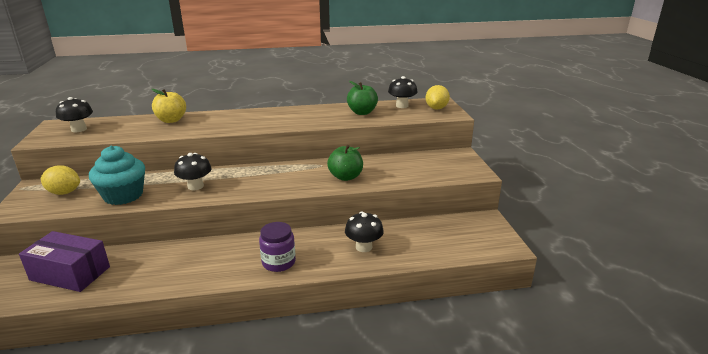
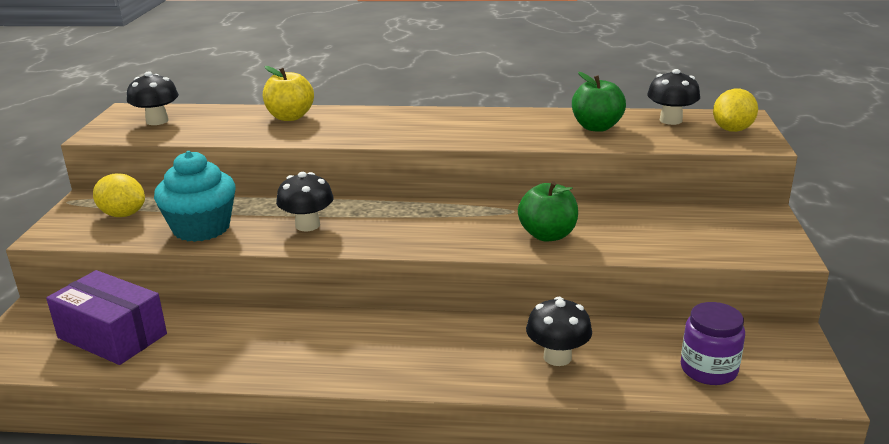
camera: 15 degrees right, 0 degrees up
purple jar [259,222,296,272] -> purple jar moved to [681,302,745,385]

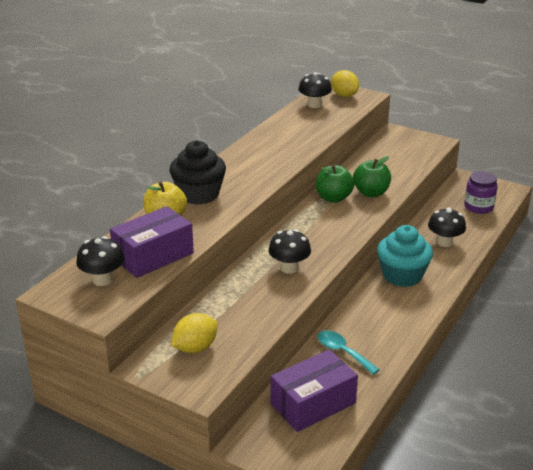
camera: 65 degrees left, 5 degrees up
turquoise cupcake [154,151,236,242] -> turquoise cupcake moved to [377,225,433,287]
green apple [572,72,626,132] -> green apple moved to [316,164,354,203]
none -> purple box [110,206,194,278]
none -> black cupcake [170,140,226,205]
none -> turquoise spoon [318,330,380,375]

